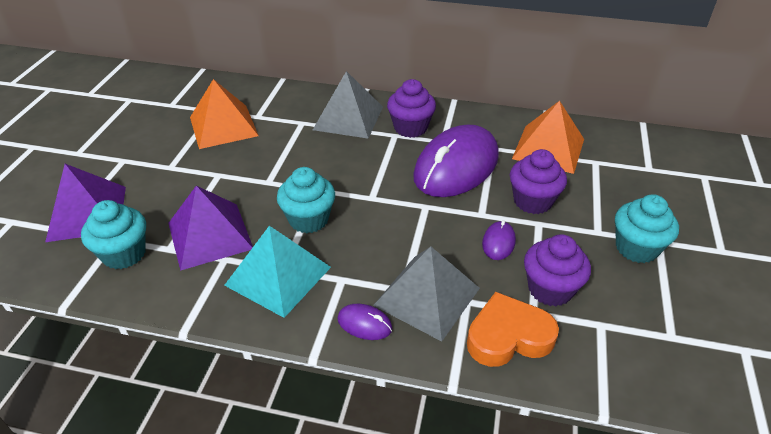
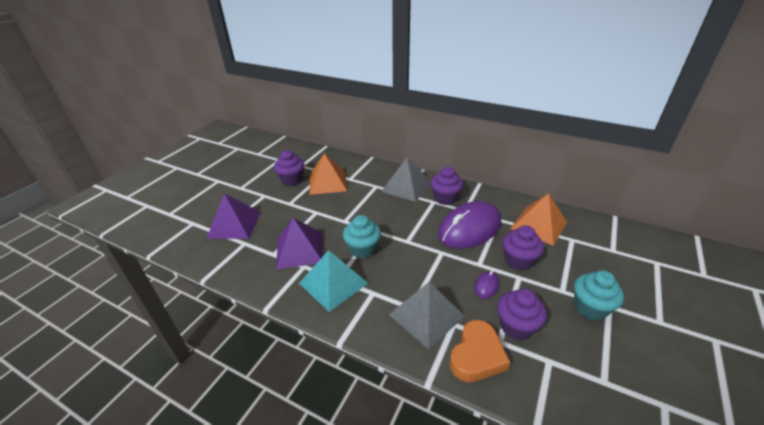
camera: 15 degrees right, 5 degrees down
turquoise cupcake [81,200,146,269] -> none
purple mouse [338,304,392,340] -> none
orange heart [467,292,559,367] -> orange heart turned 120 degrees clockwise [450,320,510,382]
none -> purple cupcake [274,150,305,186]

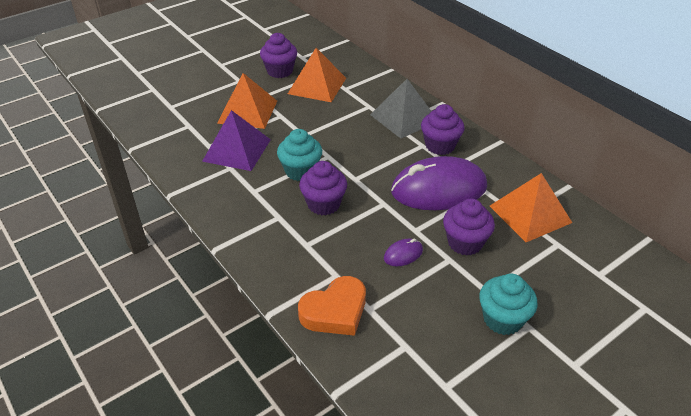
camera: 25 degrees right, 5 degrees up
purple pyramid [207,194,261,239] -> none
turquoise pyramid [299,250,368,312] -> none
grey pyramid [389,282,465,350] -> none
purple cupcake [497,289,547,340] -> purple cupcake moved to [299,161,347,215]
none -> orange pyramid [217,73,277,129]

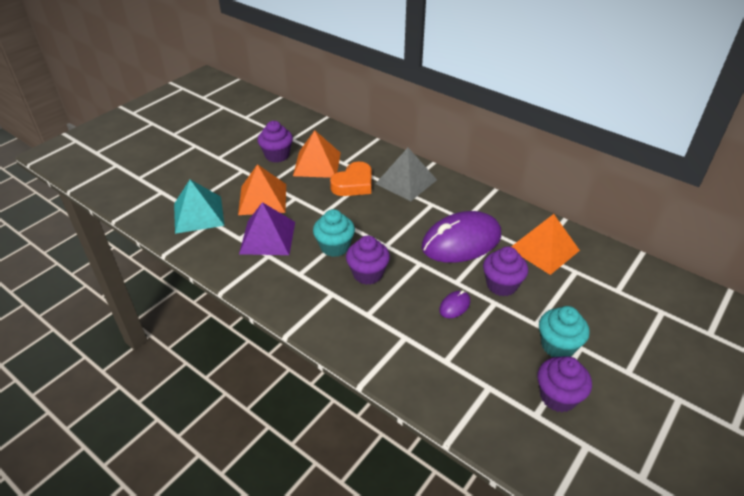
camera: 15 degrees left, 0 degrees up
orange heart [298,276,366,336] -> orange heart moved to [330,161,372,196]
purple cupcake [421,104,465,155] -> purple cupcake moved to [538,356,592,412]
none -> turquoise pyramid [174,180,224,234]

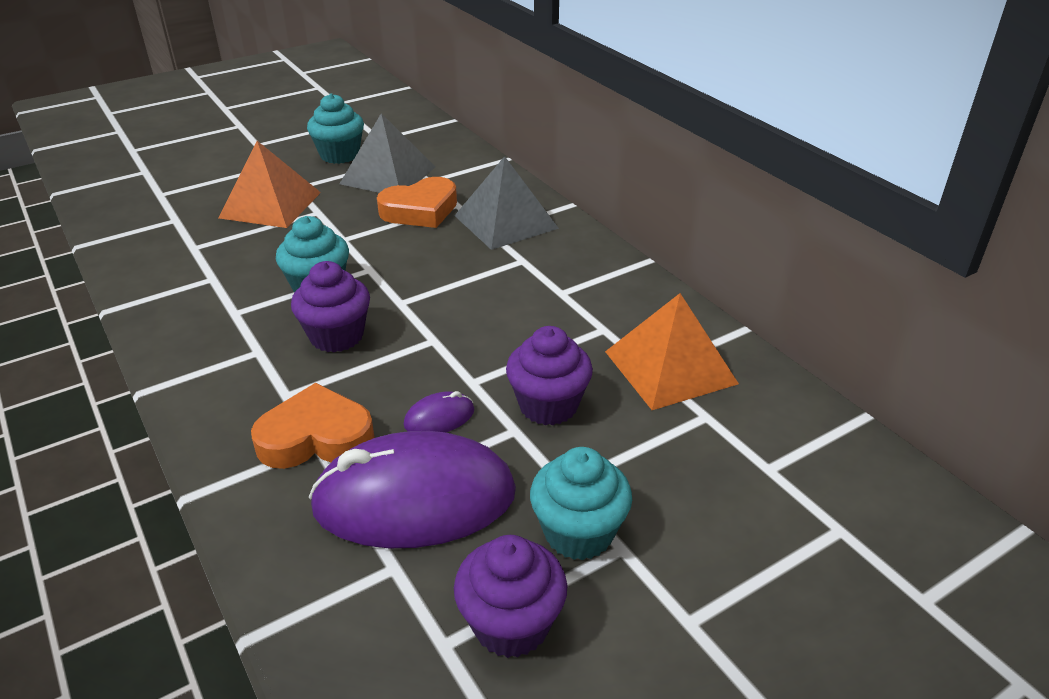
camera: 20 degrees right, 5 degrees down
turquoise pyramid [174,180,224,234] -> none
purple pyramid [239,202,295,255] -> none
purple cupcake [257,121,293,162] -> turquoise cupcake [307,93,364,164]
orange pyramid [293,130,341,178] -> grey pyramid [340,113,435,193]
purple mouse [422,211,501,263] -> purple mouse moved to [309,431,516,548]
none -> orange heart [251,383,375,469]

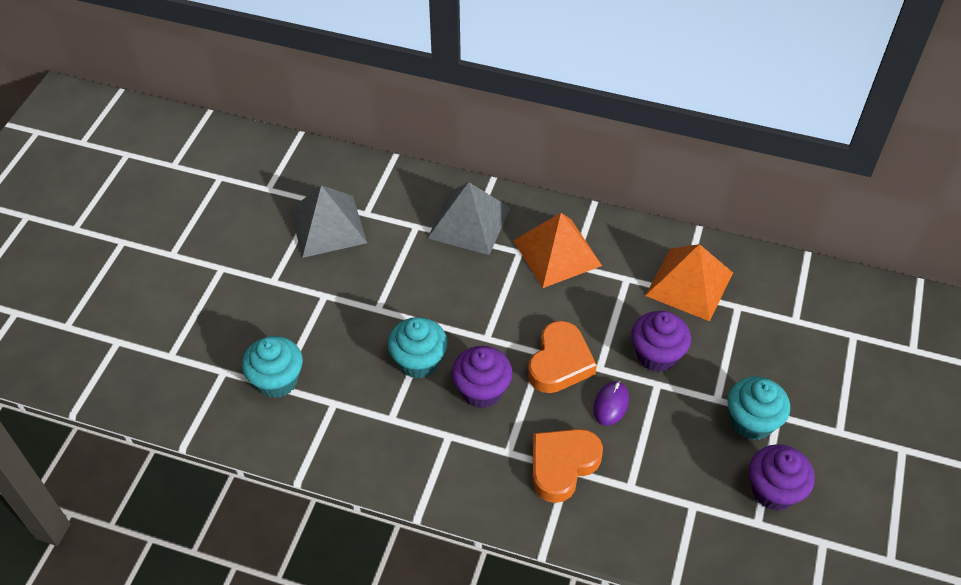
camera: 40 degrees left, 15 degrees up
orange pyramid [218,141,321,228] -> orange pyramid moved to [513,213,602,288]
turquoise cupcake [307,93,364,164] -> turquoise cupcake moved to [242,336,303,398]
purple mouse [309,431,516,548] -> none
orange heart [377,177,457,228] -> orange heart moved to [528,321,597,393]

